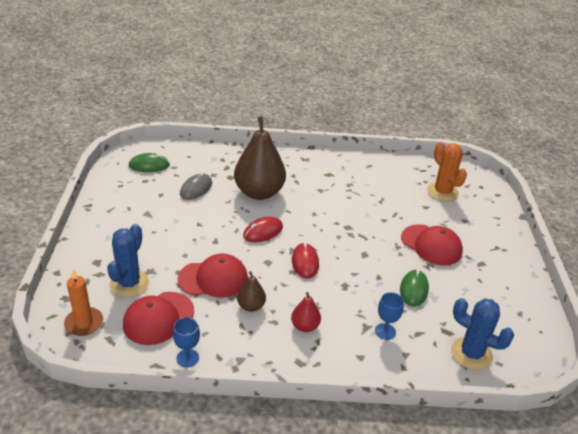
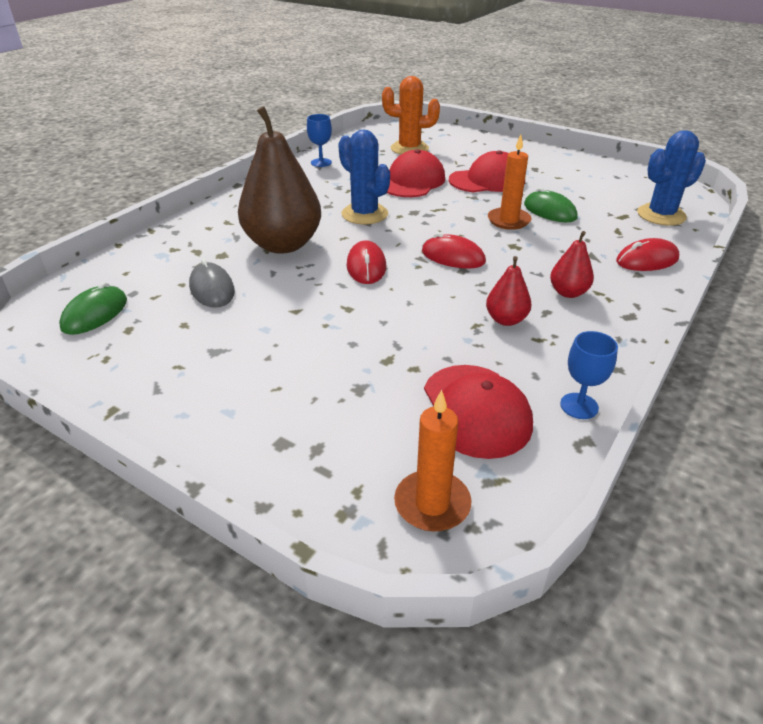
camera: 55 degrees left, 0 degrees up
blue cactus [107,224,149,297] -> blue cactus moved to [338,129,390,224]
red cap [178,253,248,298] -> red cap moved to [387,149,445,197]
brown pear [237,271,266,312] -> red pear [486,256,532,326]
blue goblet [375,292,404,340] -> blue goblet moved to [307,114,332,167]
none -> orange candle [488,135,531,230]
none -> red mouse [616,238,679,271]

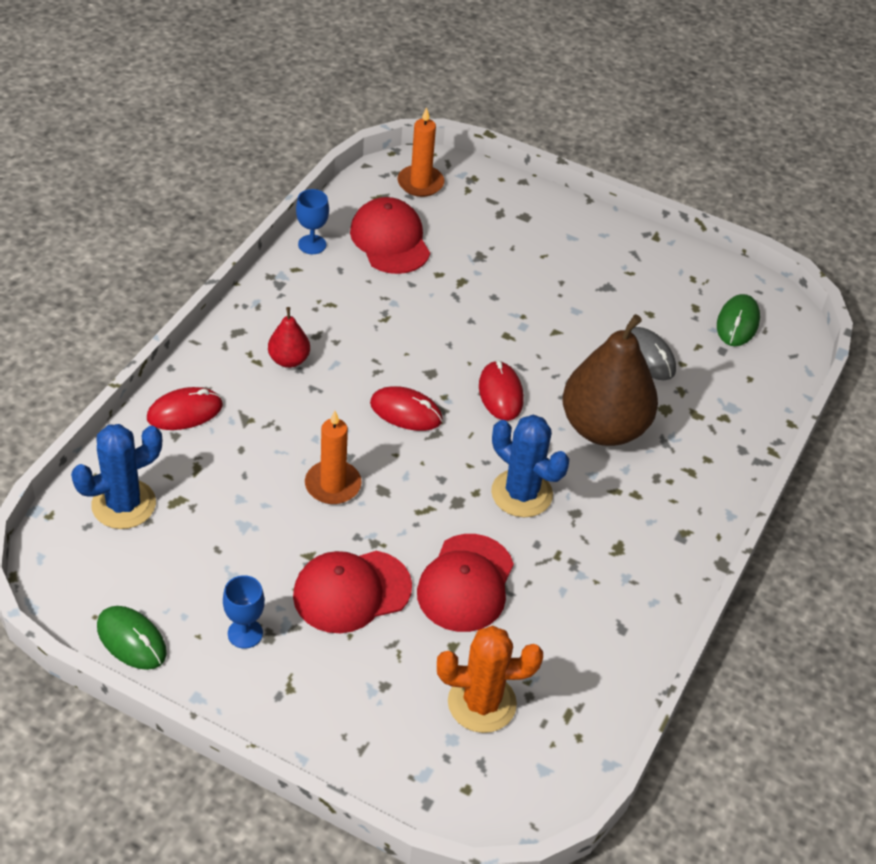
camera: 170 degrees right, 10 degrees up
blue goblet [307,114,332,167] -> blue goblet moved to [223,575,265,649]
red pear [486,256,532,326] -> none
green mouse [524,187,577,222] -> green mouse moved to [97,606,167,670]

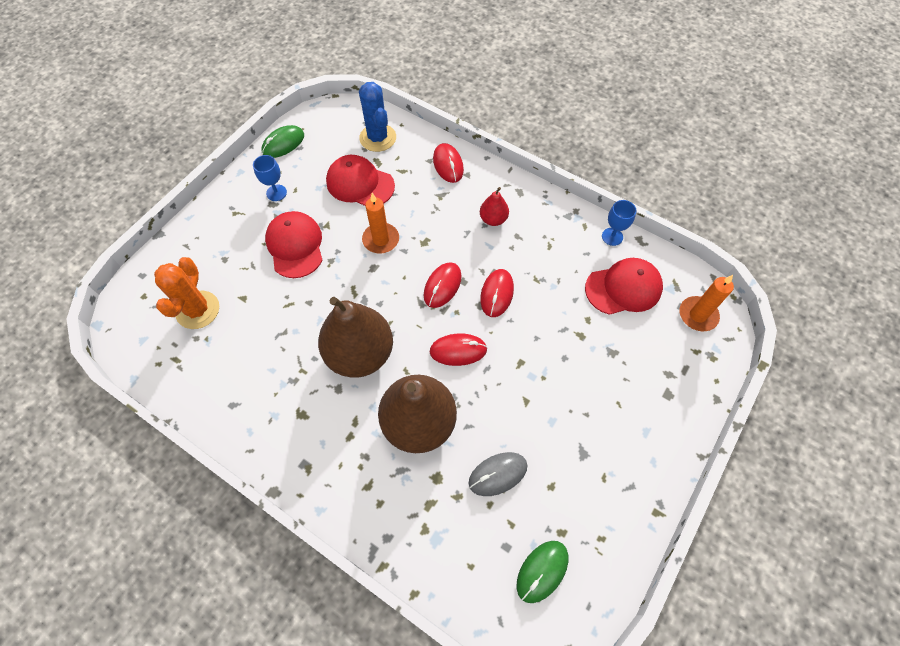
camera: 100 degrees right, 15 degrees up
red cap [417,534,514,632] -> red cap moved to [326,155,395,206]
blue cactus [491,415,569,517] -> brown pear [318,297,393,378]
green mouse [717,294,760,346] -> green mouse turned 75 degrees counterclockwise [517,541,568,603]
none -> red mouse [480,269,514,317]

